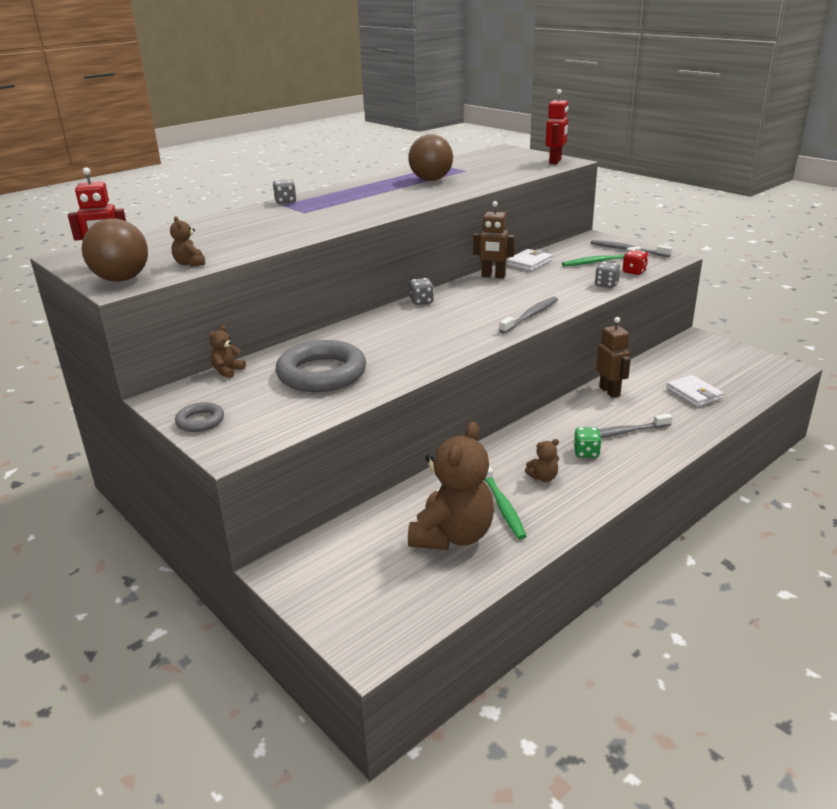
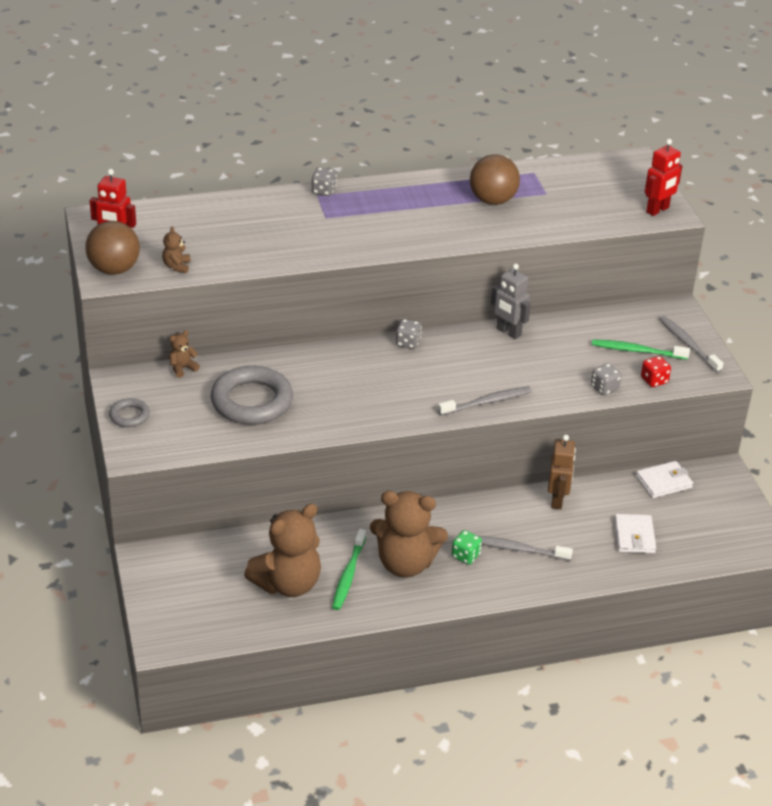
camera: 25 degrees right, 10 degrees up
brown robot [473,201,515,278] -> grey robot [491,264,531,339]
white wallet [506,249,553,271] -> white wallet moved to [636,461,693,498]
brown teddy bear [525,439,559,482] -> brown teddy bear [370,491,448,578], size x2.39

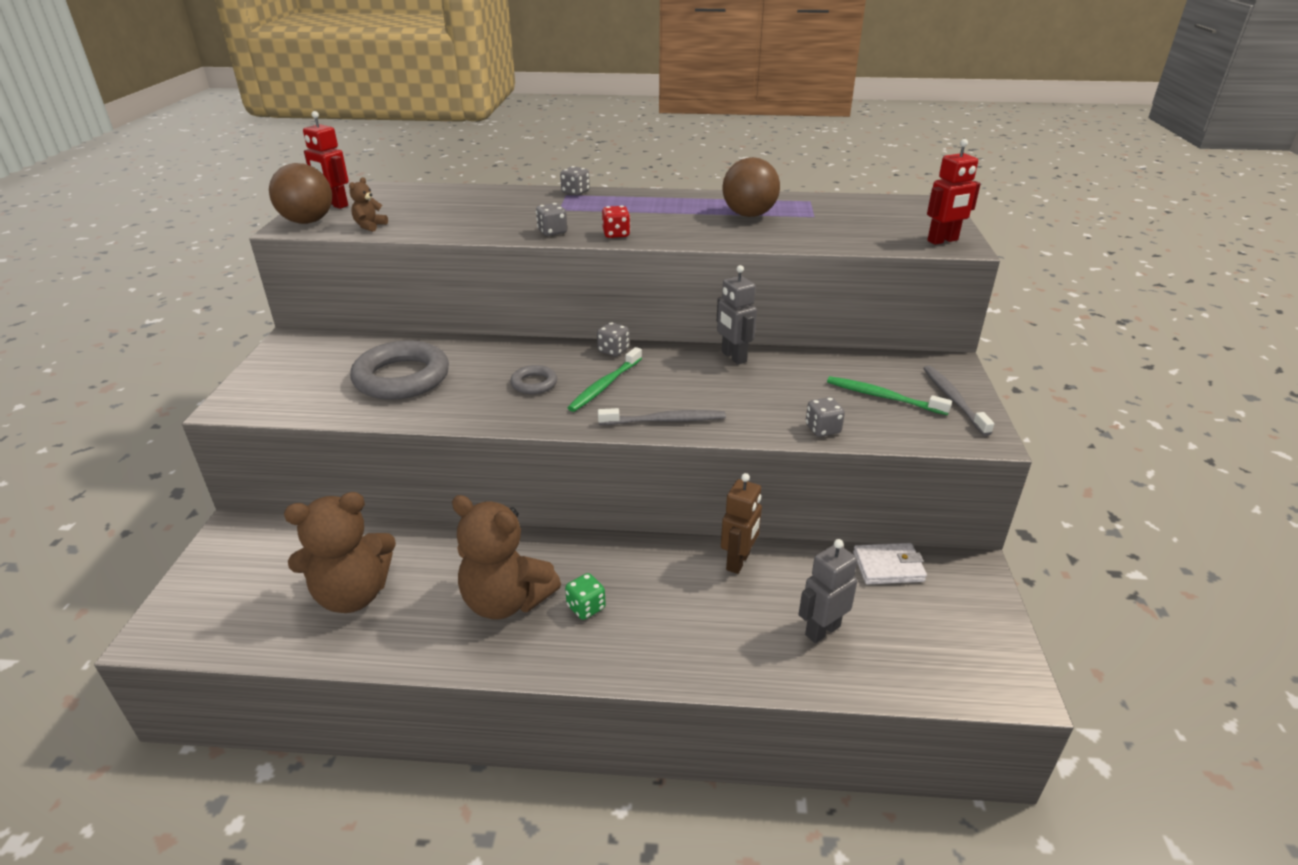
camera: 20 degrees right, 5 degrees down
grey ring [109,398,150,427] -> grey ring moved to [510,365,557,394]
brown teddy bear [169,330,200,378] -> none
green toothbrush [332,529,366,610] -> green toothbrush moved to [568,347,642,412]
grey toothbrush [479,536,573,561] -> none
white wallet [615,514,656,553] -> grey robot [799,539,857,643]
red dice [641,356,671,387] -> red dice moved to [602,206,630,238]
none -> grey dice [536,203,567,236]

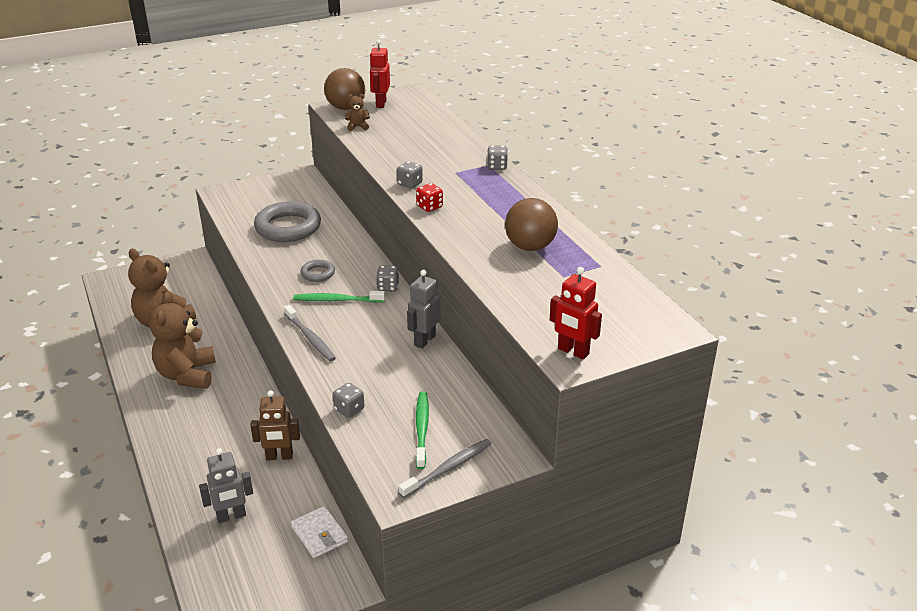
camera: 60 degrees right, 0 degrees up
green dice [565,573,606,620] -> none
grey robot [799,539,857,643] -> grey robot turned 135 degrees clockwise [199,448,253,523]

